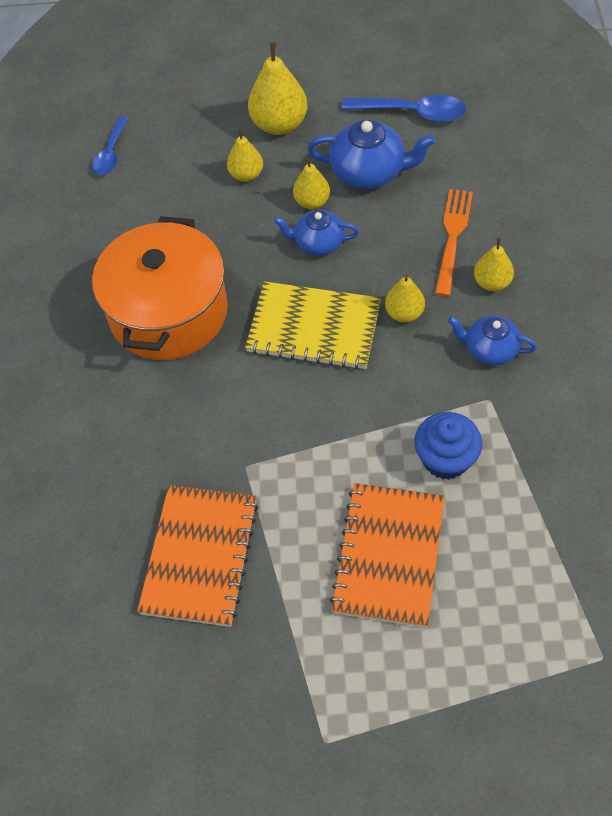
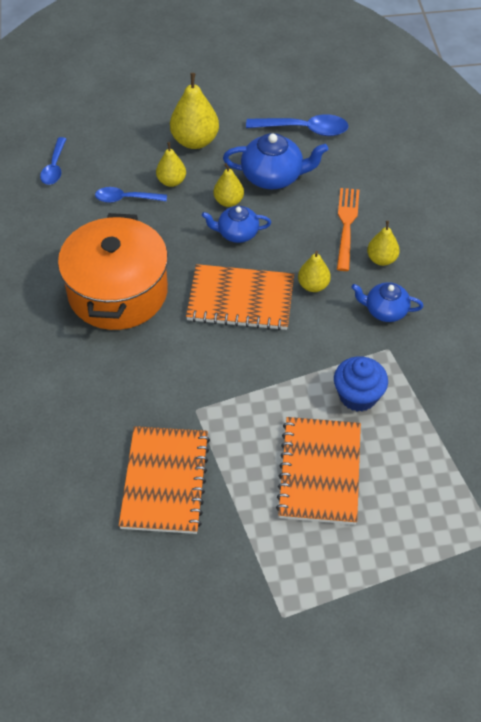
camera: 10 degrees left, 5 degrees down
yellow notebook [245,281,382,370] -> orange notebook [186,264,294,331]
none -> blue spoon [95,187,167,203]

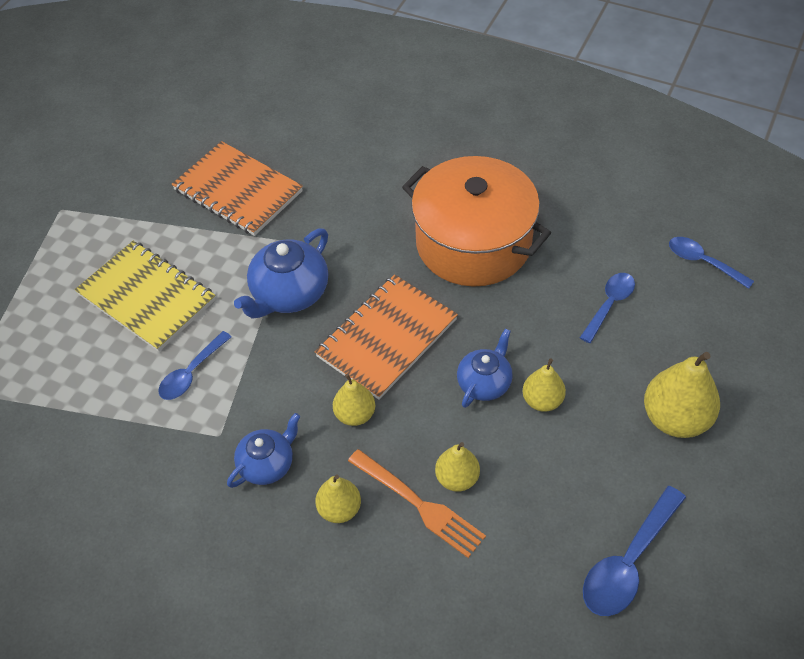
camera: 125 degrees right, 0 degrees up
yellow pear [156,142,186,187] -> yellow pear moved to [435,442,480,492]
blue teapot [223,133,328,189] -> blue teapot moved to [234,228,328,319]
orange notebook [276,417,361,525] -> yellow notebook [75,241,216,352]
blue cupcake [334,356,388,412] -> blue spoon [158,331,232,400]

